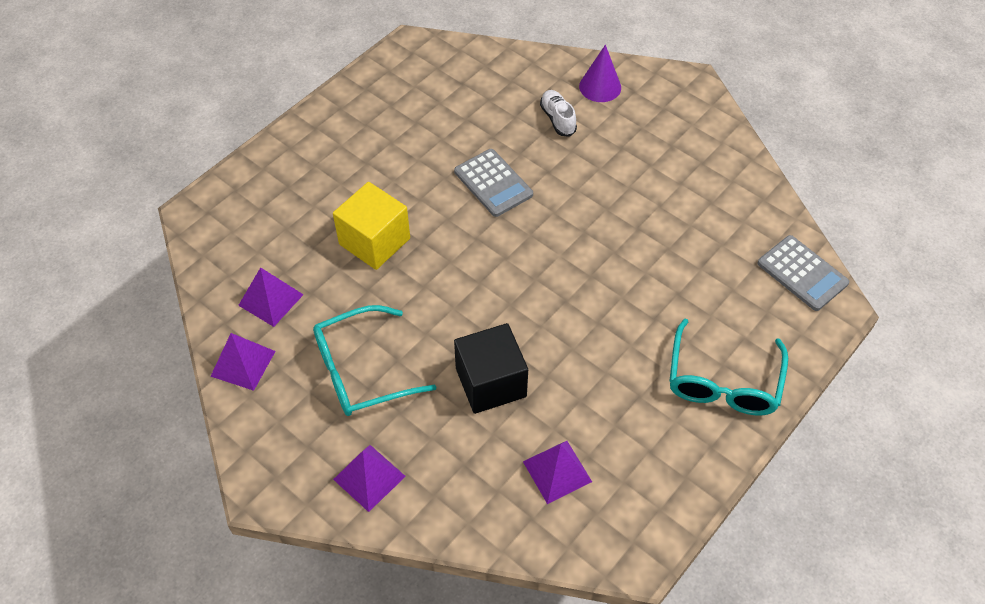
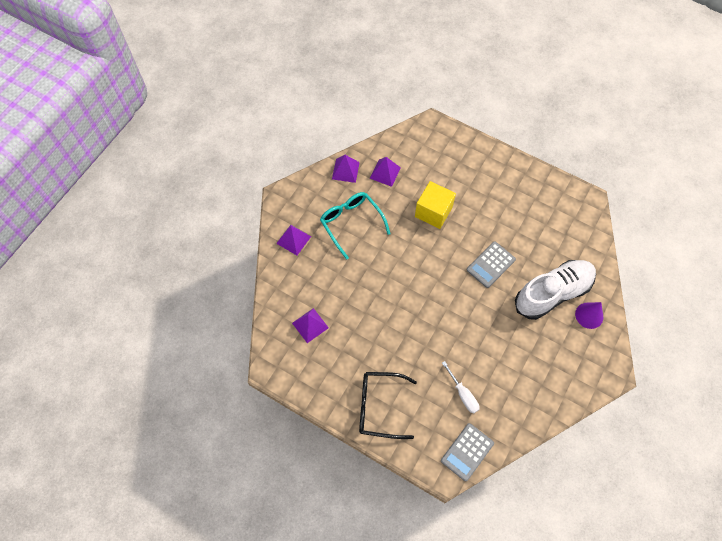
camera: 80 degrees right, 10 degrees up
black cube [454,323,528,414] -> none
white shoe [540,90,577,137] -> white shoe [515,260,596,320], size x2.37
turquoise glasses [669,319,788,416] -> black glasses [359,372,417,439]
none -> white screwdriver [442,361,479,414]

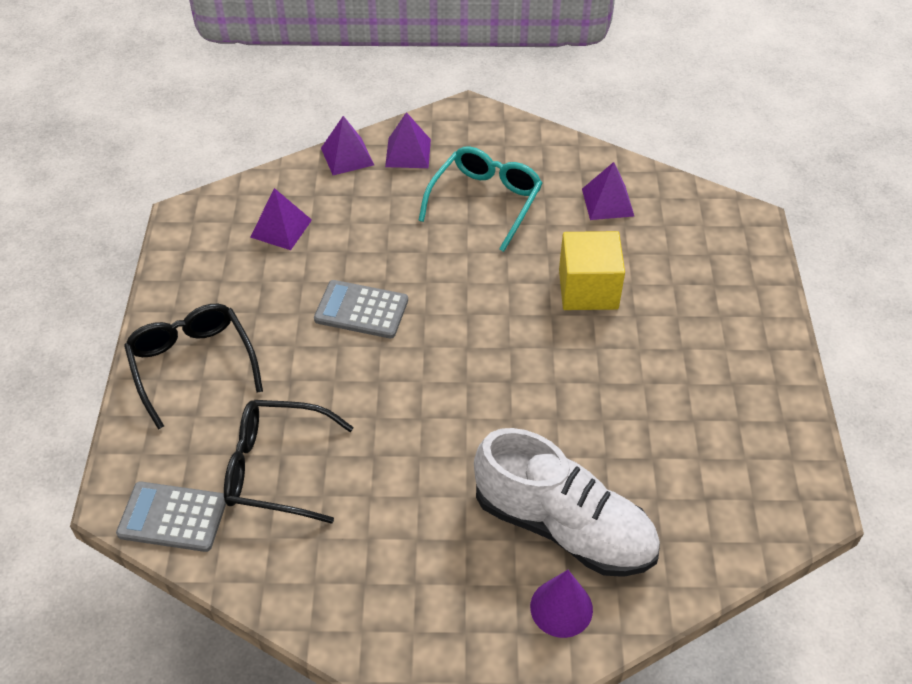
camera: 60 degrees right, 15 degrees down
purple pyramid [332,155,360,183] -> purple pyramid moved to [321,116,374,175]
white screwdriver [442,361,479,414] -> black glasses [224,400,354,524]
grey calculator [467,241,516,288] -> grey calculator moved to [314,280,408,339]

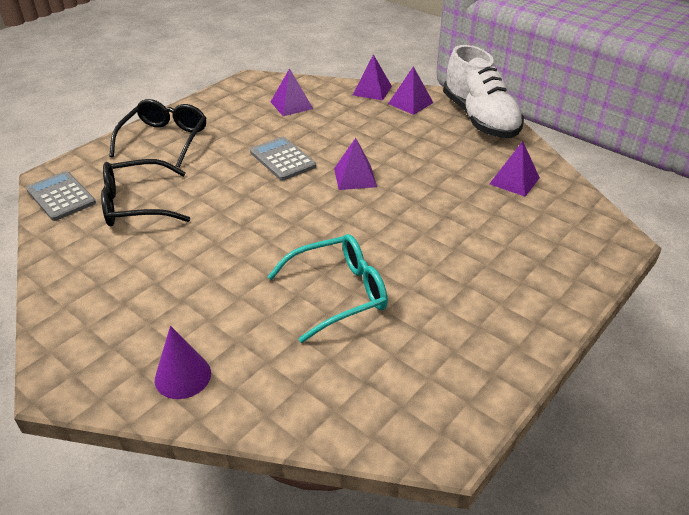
camera: 40 degrees right, 10 degrees down
black glasses [224,400,354,524] -> black glasses turned 60 degrees counterclockwise [101,159,190,226]
turquoise glasses [418,146,543,252] -> turquoise glasses moved to [267,234,388,343]
white shoe [474,428,660,577] -> white shoe moved to [443,45,524,138]
yellow cube [559,231,625,310] -> none
none -> purple pyramid [334,138,377,190]

